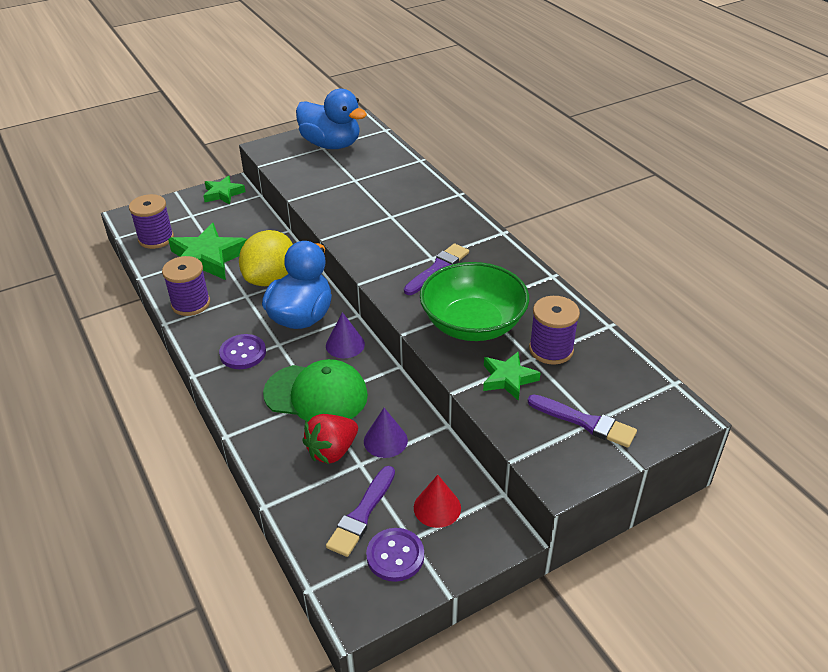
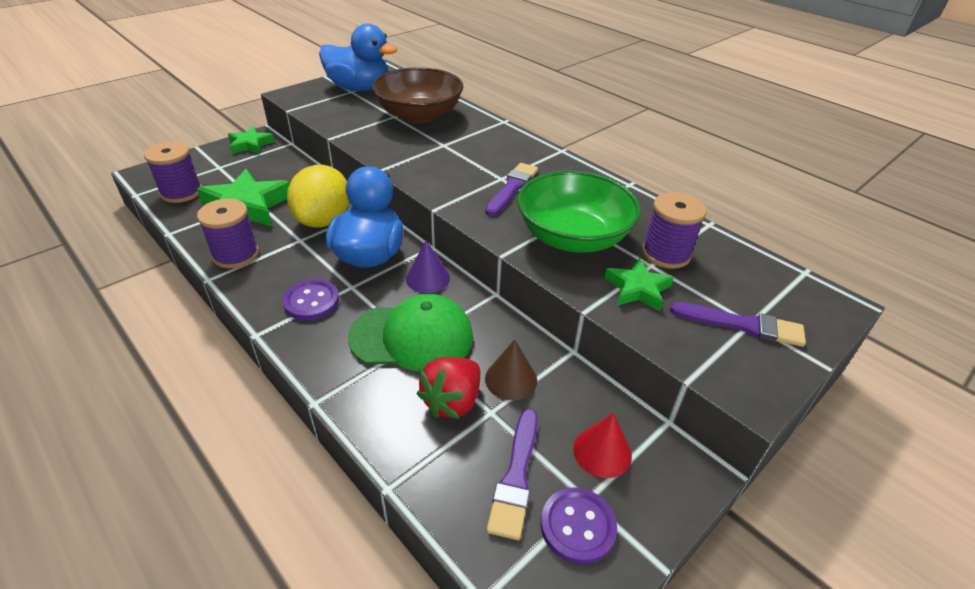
camera: 15 degrees left, 0 degrees up
purple cone [364,408,408,458] -> brown cone [485,339,537,400]
none -> brown bowl [372,67,463,124]

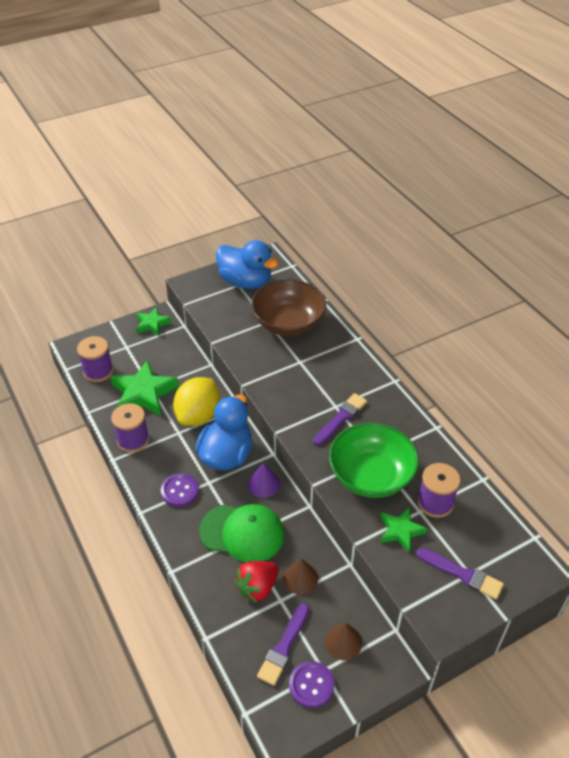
camera: 15 degrees right, 5 degrees up
red cone [573,413,632,478] -> brown cone [325,623,362,660]

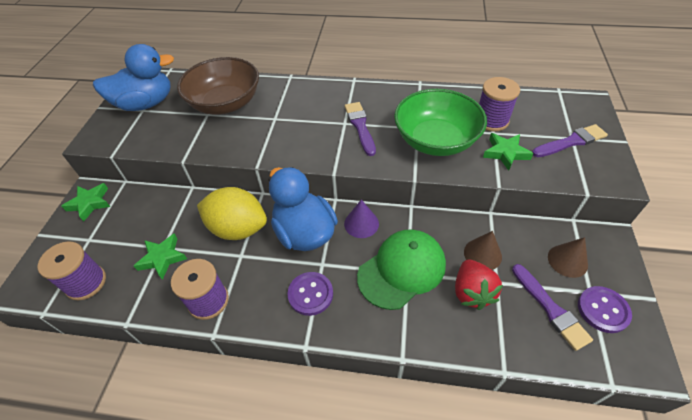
camera: 50 degrees left, 5 degrees up
green star [110,360,179,416] -> green star [134,234,187,280], size x0.58
yellow lemon [173,377,220,426] -> yellow lemon turned 45 degrees counterclockwise [197,187,267,240]

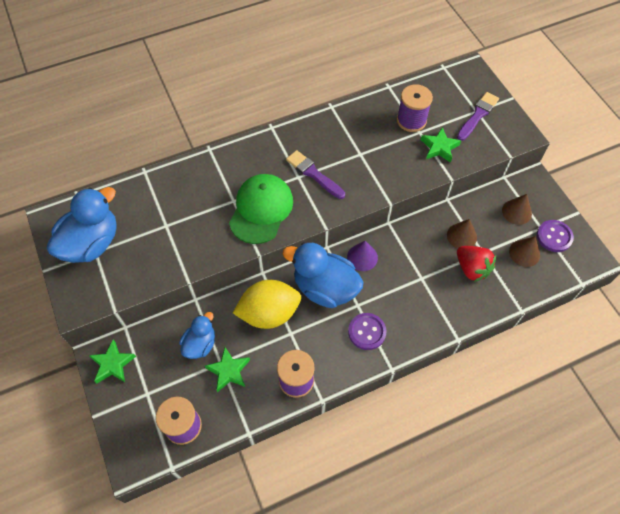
camera: 35 degrees left, 10 degrees up
brown bowl [177,57,259,115] -> none
green cap [357,229,446,310] -> green cap moved to [229,174,293,244]
green bowl [394,89,487,156] -> none
purple brush [512,264,593,351] -> brown cone [509,236,540,267]
none -> blue duck [179,312,215,359]

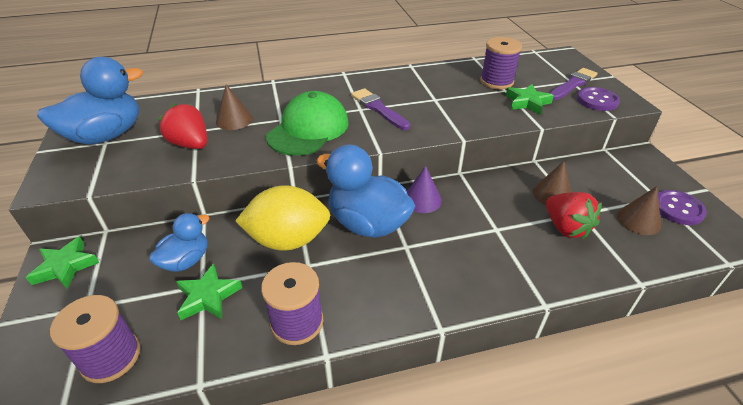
camera: 10 degrees right, 20 degrees down
purple button [348,313,387,350] -> purple button moved to [577,87,620,111]
brown cone [502,194,532,225] -> brown cone moved to [216,84,253,130]
none -> red strawberry [158,103,207,149]

